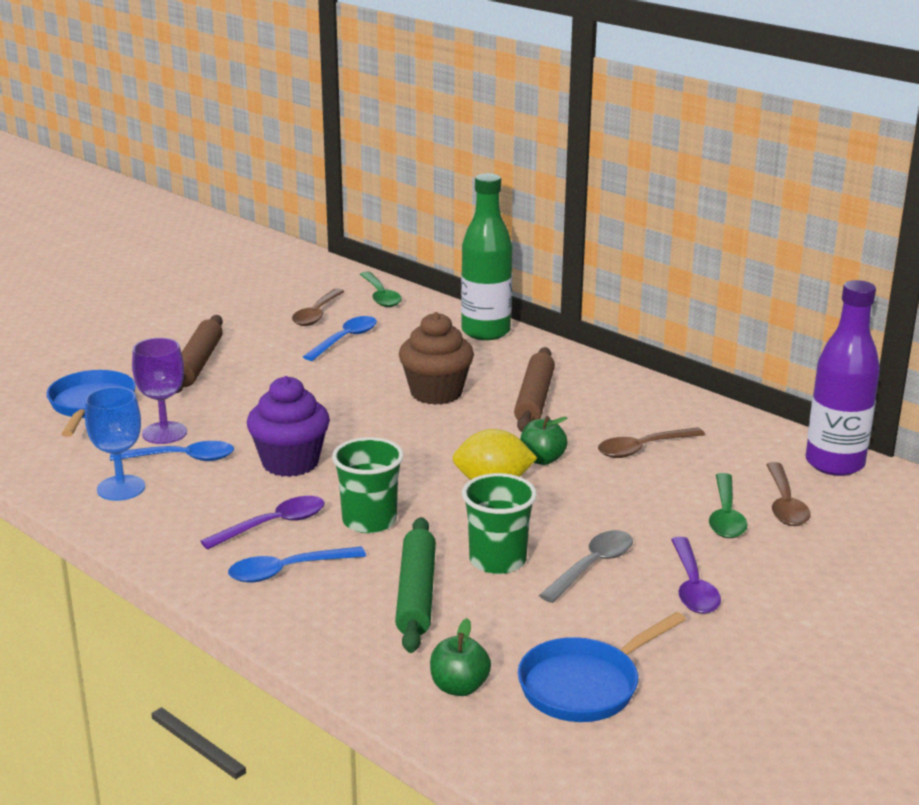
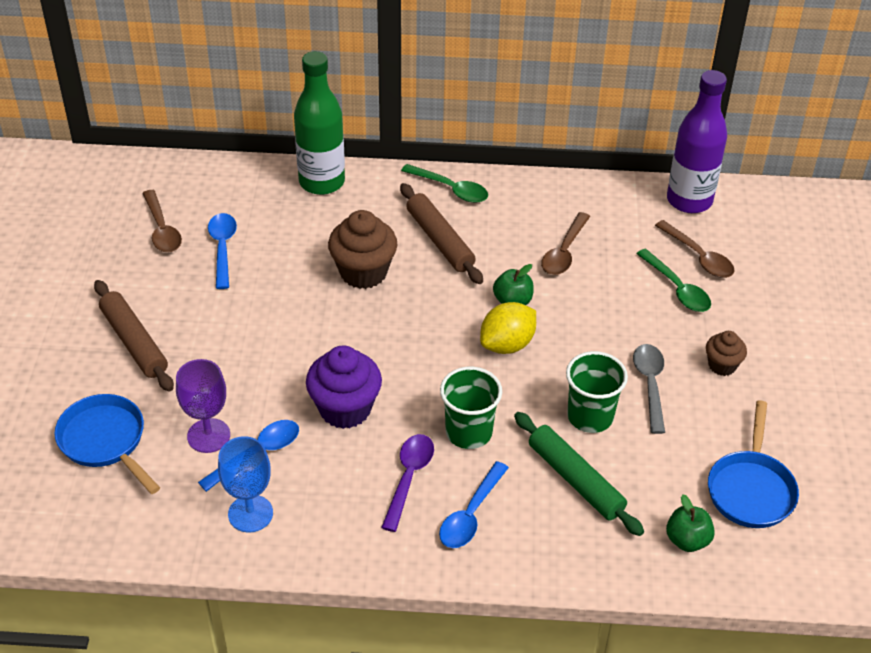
camera: 40 degrees left, 20 degrees up
green spoon [360,272,402,307] -> green spoon moved to [401,164,488,203]
purple spoon [671,537,721,614] -> brown cupcake [706,331,747,376]

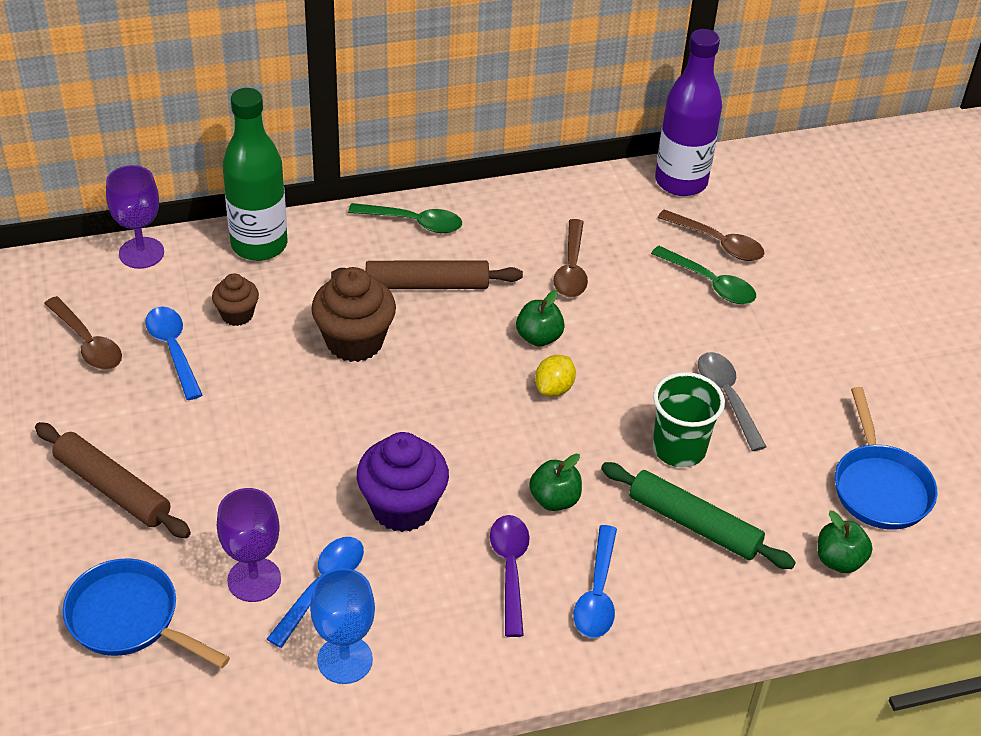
camera: 20 degrees left, 0 degrees up
brown rolling pin [400,183,483,284] -> brown rolling pin turned 45 degrees counterclockwise [331,260,523,289]
green cup [440,367,502,449] -> green apple [529,454,582,511]
yellow lemon [480,302,536,354] -> yellow lemon [535,355,576,397], size x0.66
brown cupcake [706,331,747,376] -> brown cupcake moved to [212,273,259,326]
none -> purple goblet [106,165,164,269]

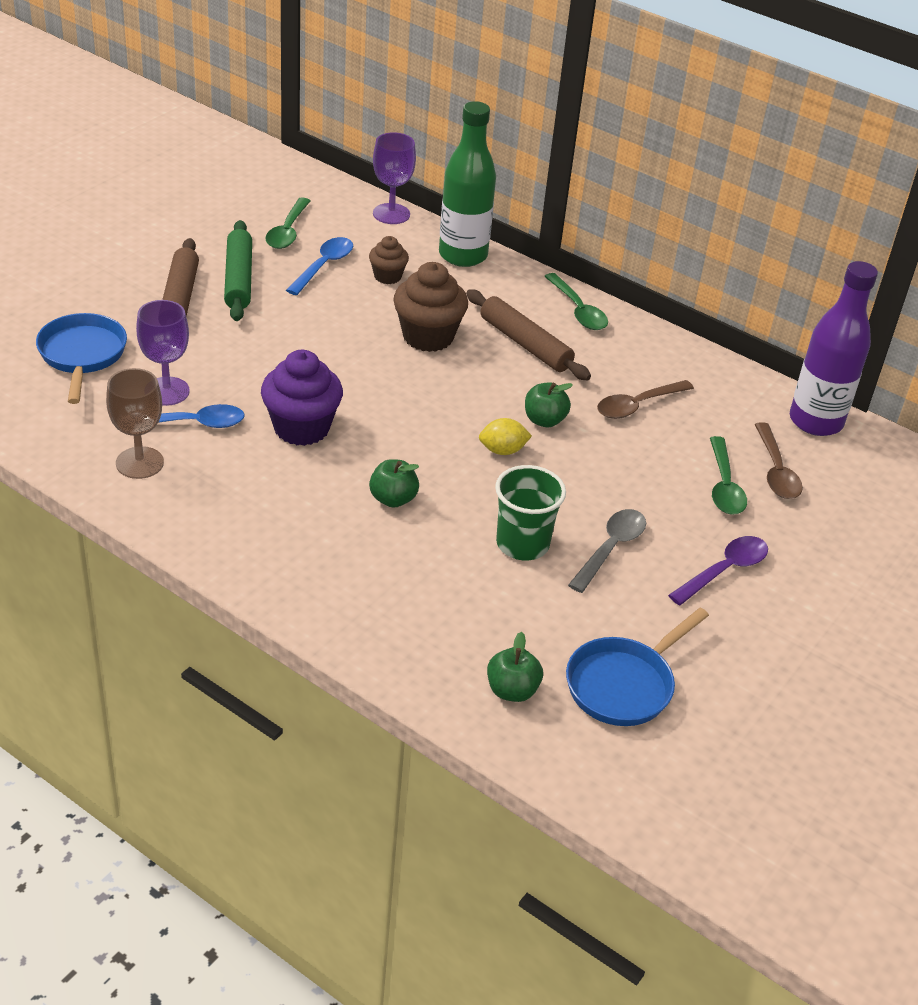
camera: 50 degrees right, 5 degrees down
brown spoon [44,296,122,370] -> green spoon [265,198,310,249]
blue goblet [310,568,375,684] -> brown goblet [106,368,164,479]
purple spoon [490,515,530,637] -> purple spoon moved to [668,536,768,605]
blue spoon [573,525,617,638] -> none
green rolling pin [601,462,796,569] -> green rolling pin moved to [224,220,252,321]

